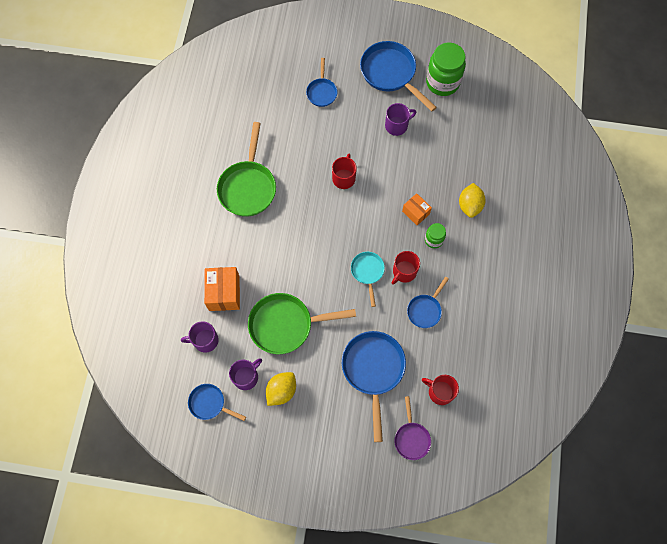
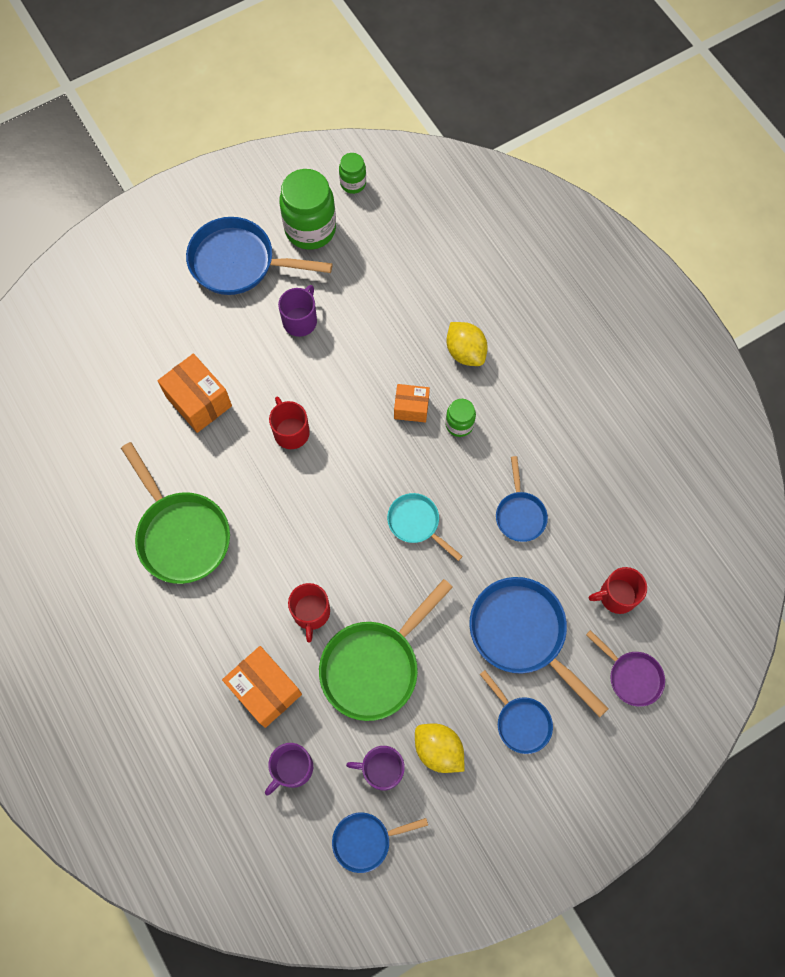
camera: 40 degrees left, 0 degrees up
purple mug [229,358,262,390] -> purple mug turned 90 degrees counterclockwise [346,746,405,791]
yellow lemon [266,372,296,406] -> yellow lemon turned 45 degrees counterclockwise [415,724,464,773]
blue pan [306,58,338,107] -> blue pan moved to [480,670,553,754]
red mug [391,251,420,285] -> red mug moved to [288,583,330,642]
none -> orange box [157,354,232,433]
none -> green jar [339,153,366,194]

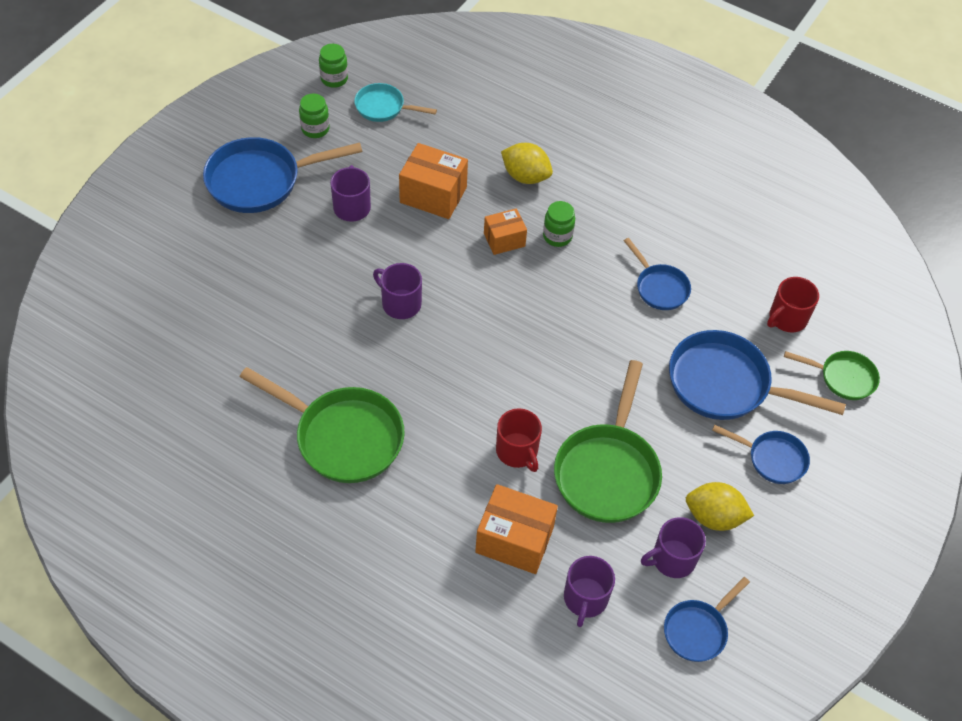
camera: 30 degrees left, 15 degrees down
orange box [157,354,232,433] -> orange box moved to [399,143,468,219]
red mug [269,397,310,449] -> purple mug [373,263,422,319]
green jar [279,169,336,250] -> green jar [299,93,330,138], size x0.51
turquoise pan [387,493,463,561] -> turquoise pan moved to [354,83,437,122]
purple pan [586,630,665,707] -> green pan [784,351,880,400]

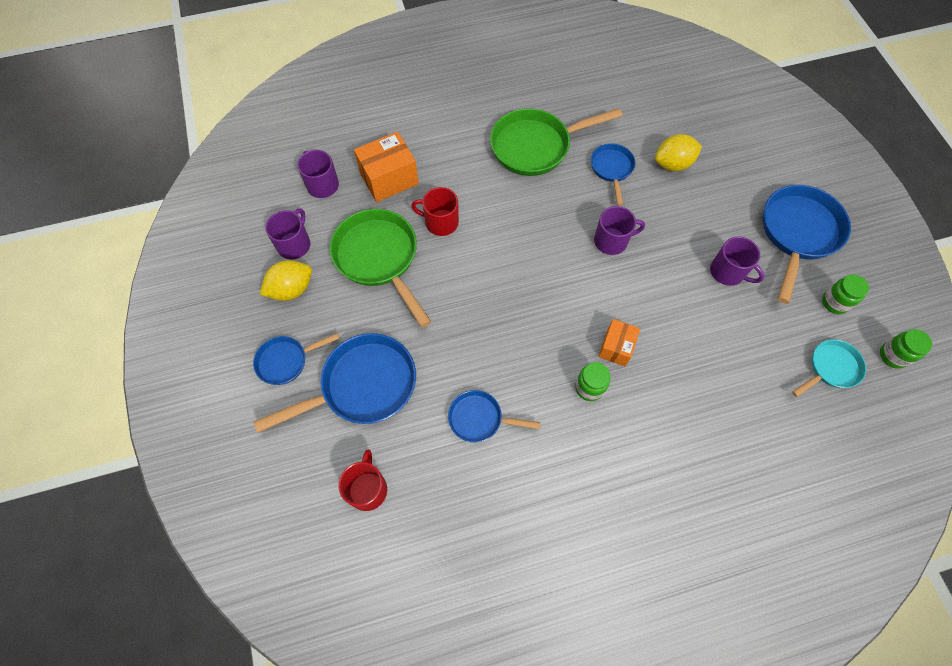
camera: 135 degrees right, 10 degrees up
orange box [399,143,468,219] -> none
yellow lemon [501,143,553,184] -> yellow lemon moved to [655,134,702,171]
blue pan [664,577,750,662] -> blue pan moved to [591,143,636,206]
green pan [784,351,880,400] -> none

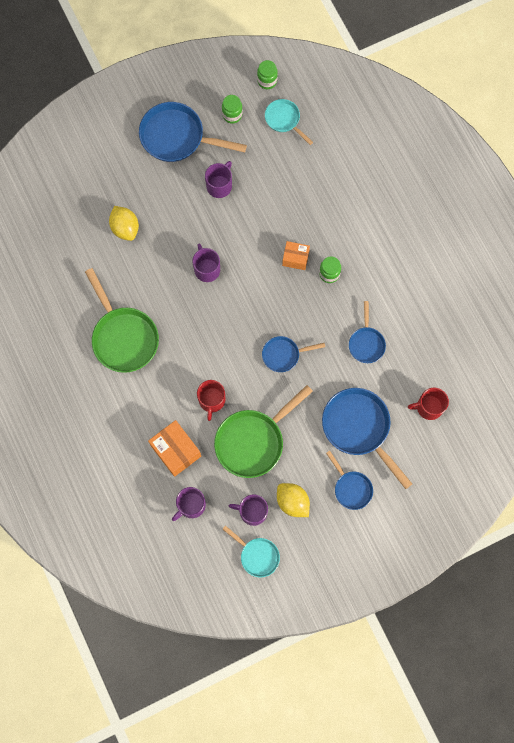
camera: 100 degrees left, 10 degrees up
blue pan [591,143,636,206] -> blue pan moved to [262,336,325,372]
none -> turquoise pan [222,525,280,578]

